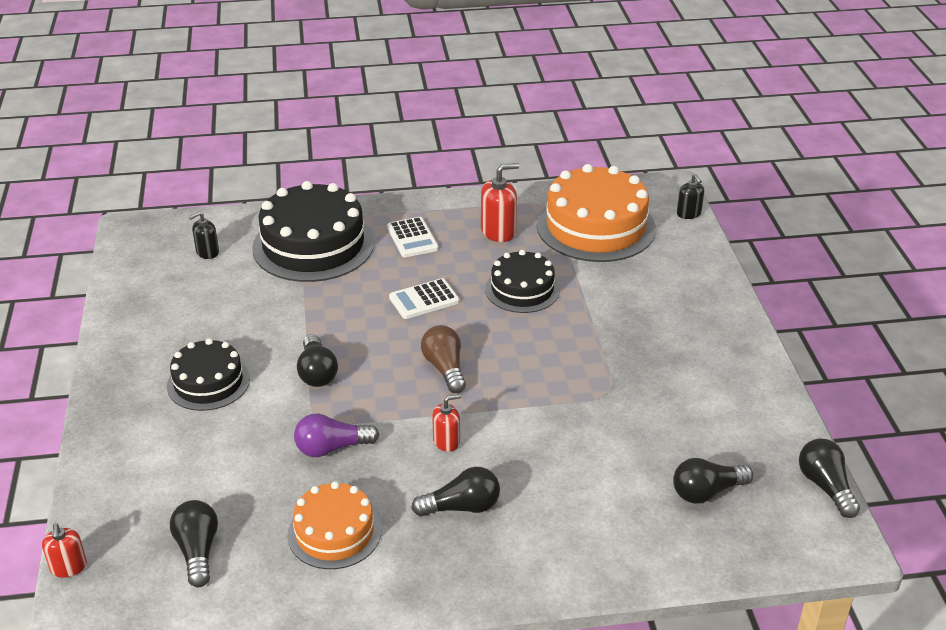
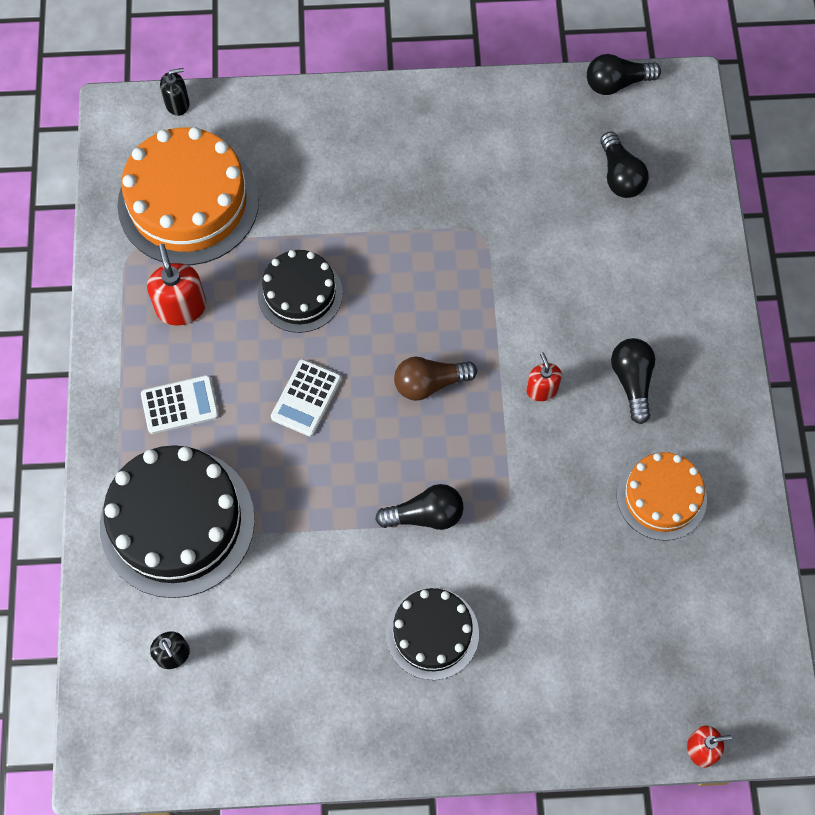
camera: 85 degrees left, 30 degrees up
black light bulb [170,500,218,587] -> none
purple light bulb [294,413,379,457] -> none
white calculator [389,278,459,319] -> white calculator turned 45 degrees clockwise [271,359,342,437]

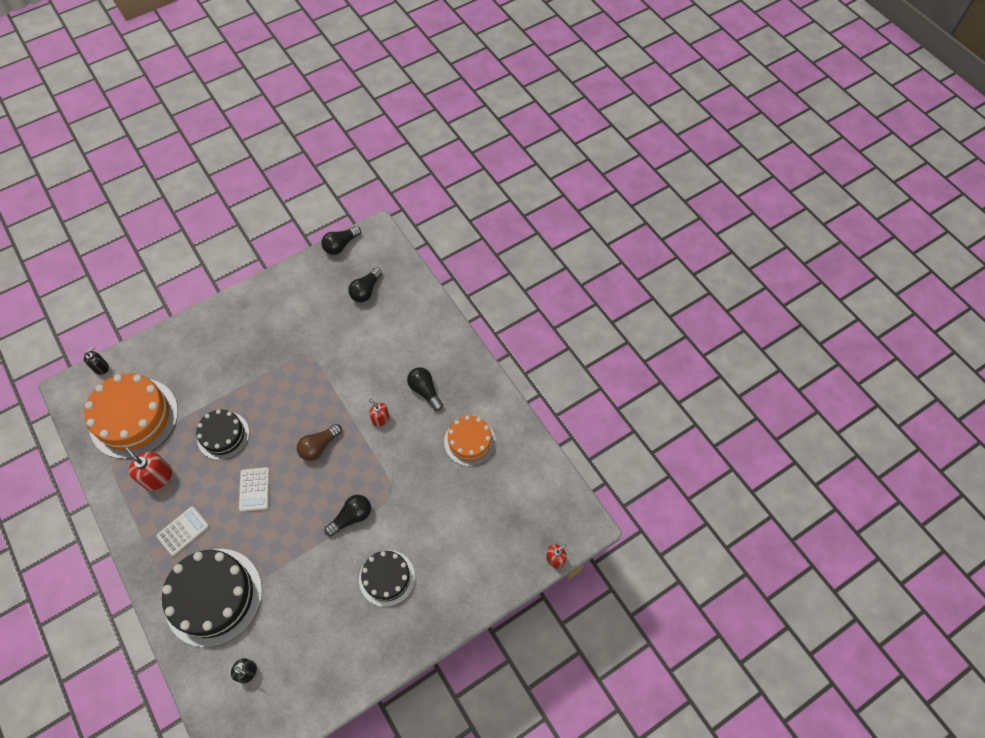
camera: 30 degrees left, 5 degrees down
black light bulb [600,132,649,198] -> black light bulb turned 75 degrees clockwise [348,267,382,302]

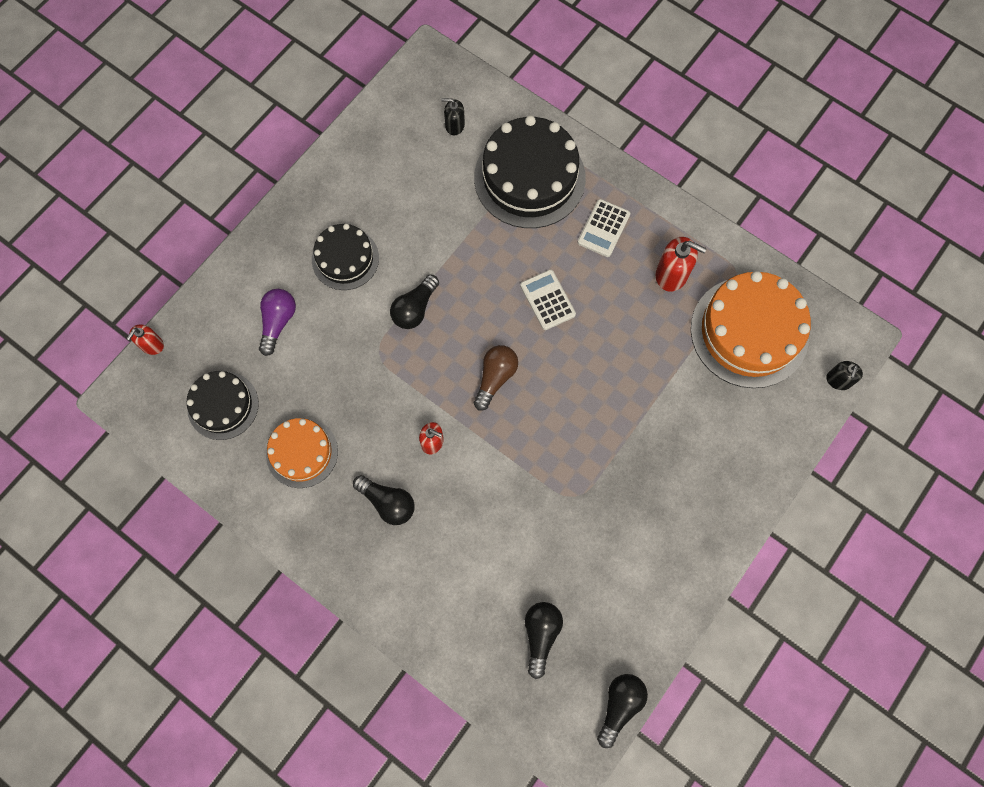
camera: 160 degrees right, 10 degrees up
black cake [196,409,249,460] -> black cake moved to [187,371,259,440]
none -> purple light bulb [259,289,296,356]

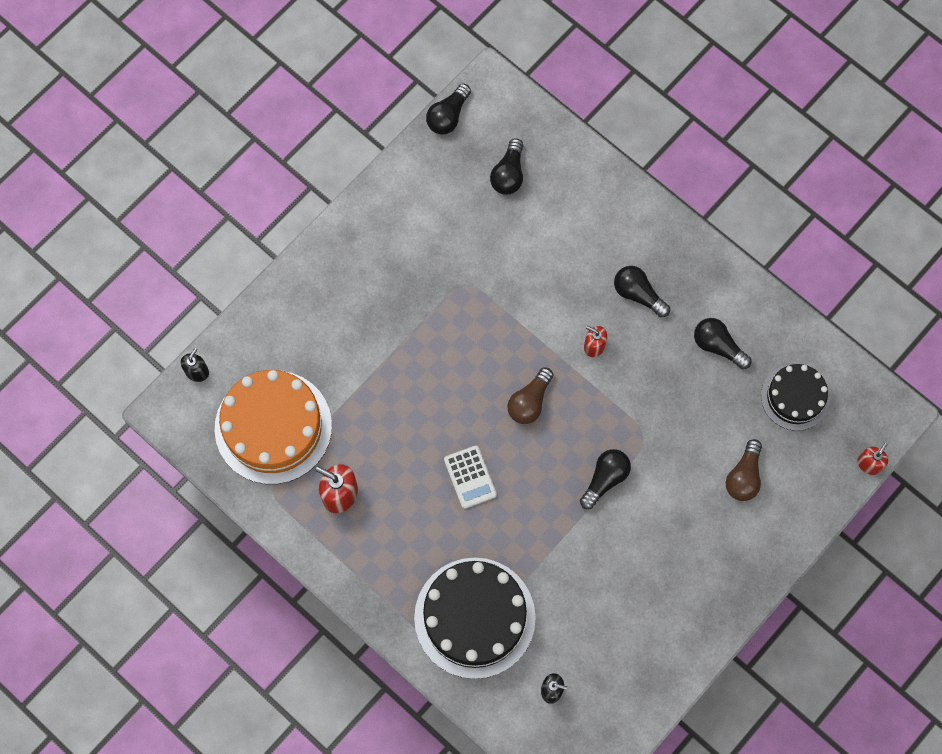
camera: 175 degrees left, 0 degrees up
purple light bulb [259,289,296,356] -> brown light bulb [726,439,762,501]
orange cake [266,418,338,488] -> black light bulb [694,318,751,369]
black cake [312,224,379,290] -> none
white calculator [578,199,630,257] -> none

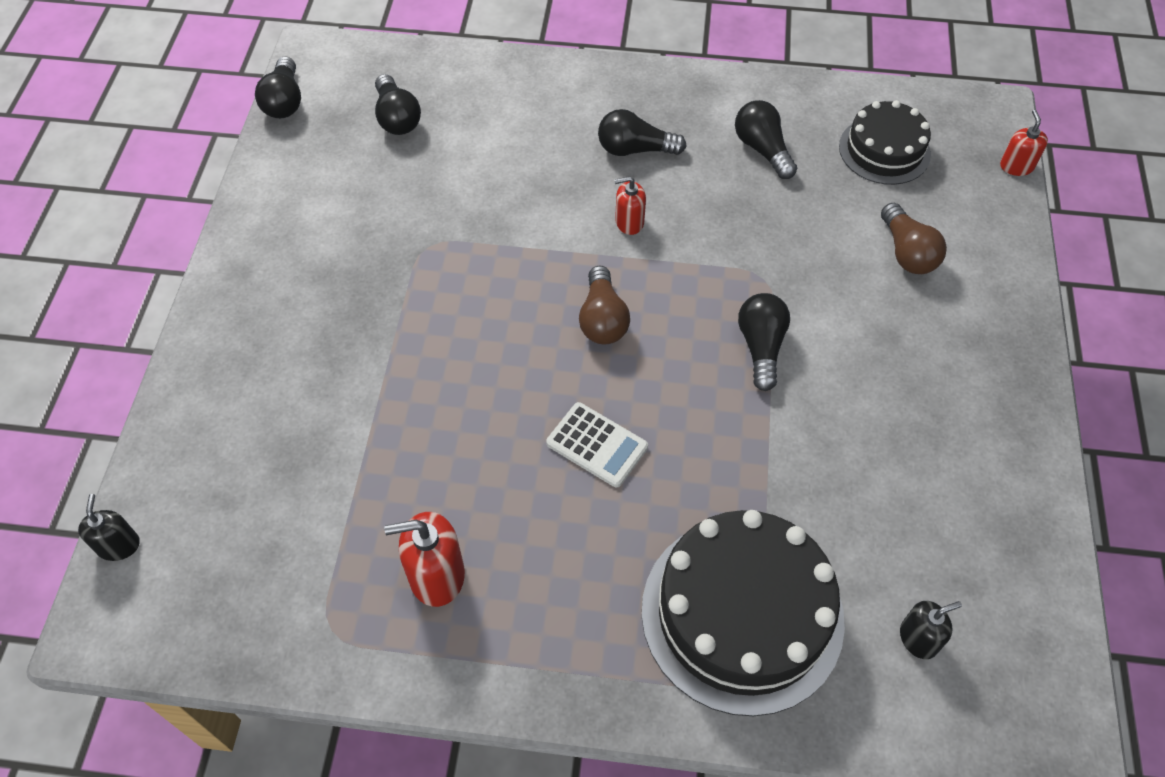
camera: 35 degrees left, 15 degrees down
orange cake [215,370,332,484] -> none
black light bulb [694,318,751,369] -> black light bulb turned 60 degrees clockwise [735,100,797,179]

